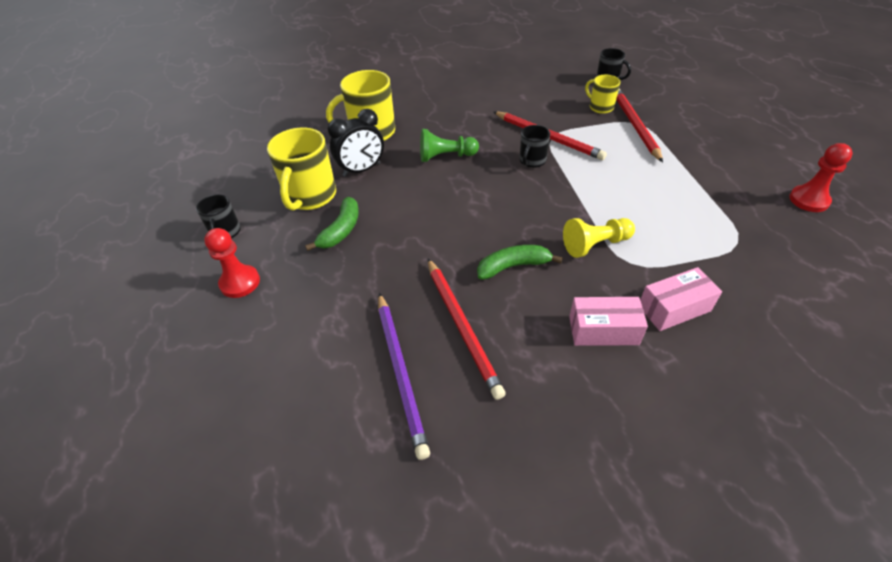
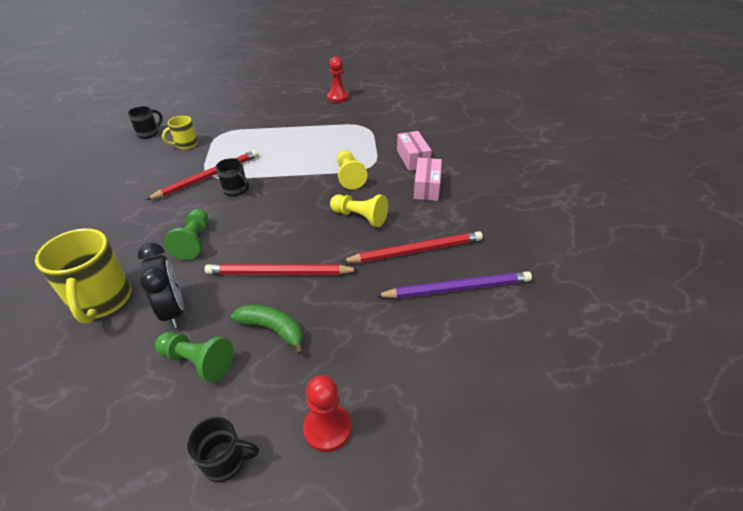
camera: 85 degrees left, 5 degrees down
yellow mug [267,128,336,211] -> green pawn [155,332,234,382]
green banana [477,245,563,280] -> yellow pawn [330,194,388,227]
red pencil [616,89,663,162] -> red pencil moved to [205,264,359,275]

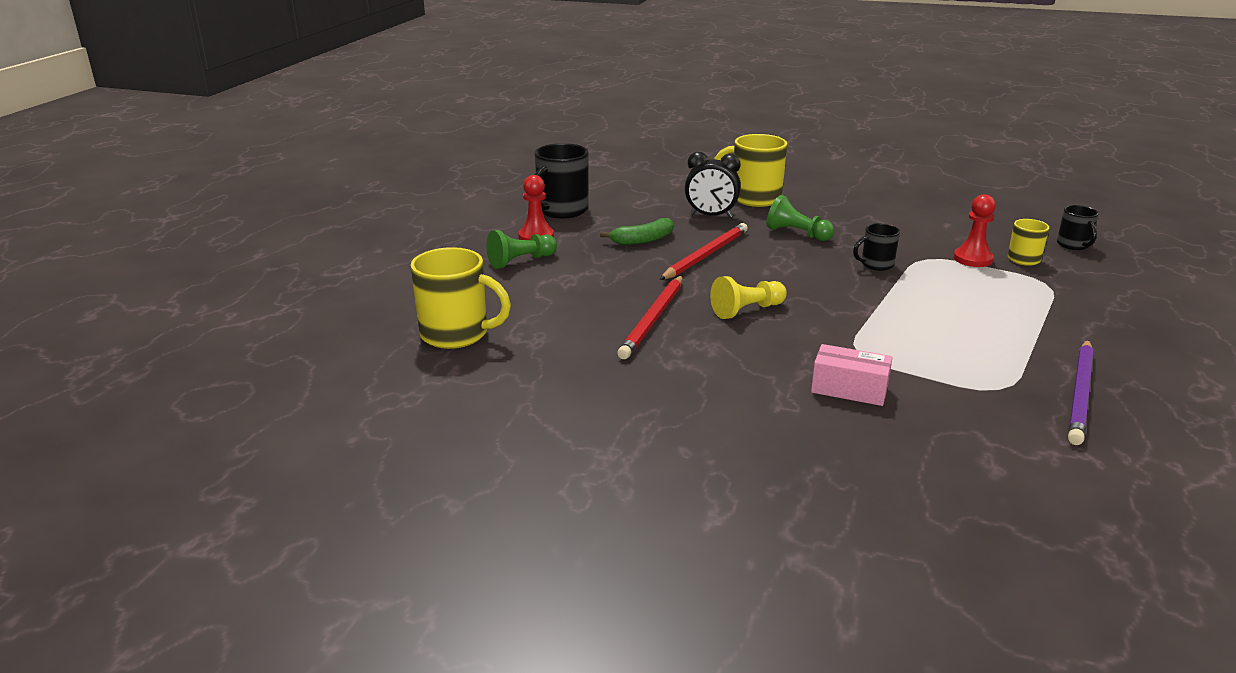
camera: 125 degrees right, 15 degrees down
red pencil [146,150,259,200] -> none
green pawn [155,332,234,382] -> green pawn moved to [486,230,557,269]
black mug [187,417,259,482] -> black mug [534,143,589,219], size x1.82
red pawn [327,57,349,103] -> red pawn moved to [954,194,996,267]
yellow pawn [337,150,368,190] -> none
purple pencil [375,271,532,298] -> purple pencil moved to [1068,340,1093,445]
pink box [414,158,442,201] -> none
none -> yellow mug [410,247,511,349]

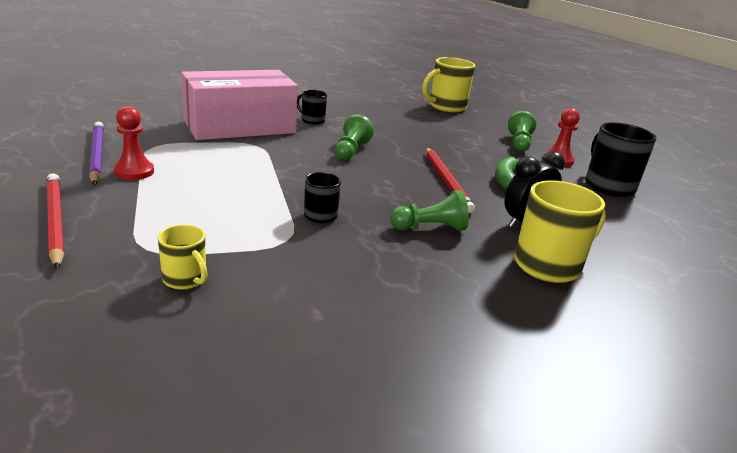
camera: 130 degrees right, 0 degrees up
red pencil [617,276,682,359] -> red pencil moved to [46,173,64,269]
yellow pawn [710,276,787,319] -> green pawn [335,114,374,160]
pink box [811,344,893,406] -> pink box [181,70,298,140], size x2.26
red pawn [954,194,996,267] -> red pawn moved to [114,106,154,180]
black mug [1057,205,1099,250] -> black mug moved to [297,90,327,125]

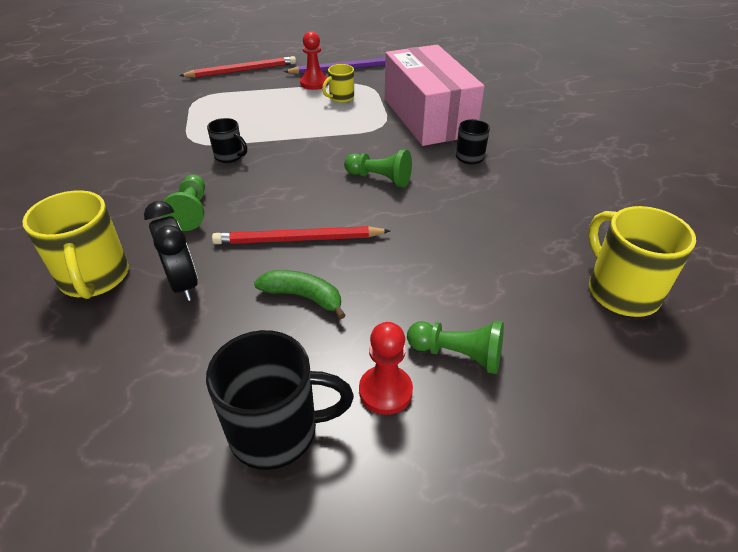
camera: 100 degrees right, 15 degrees up
yellow mug [158,225,208,290] -> yellow mug moved to [322,64,354,103]

